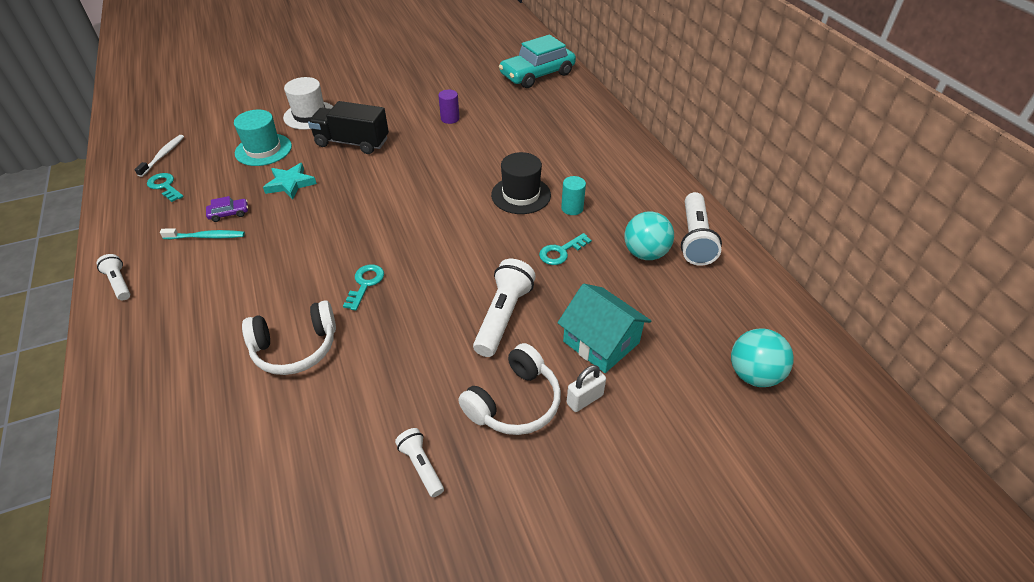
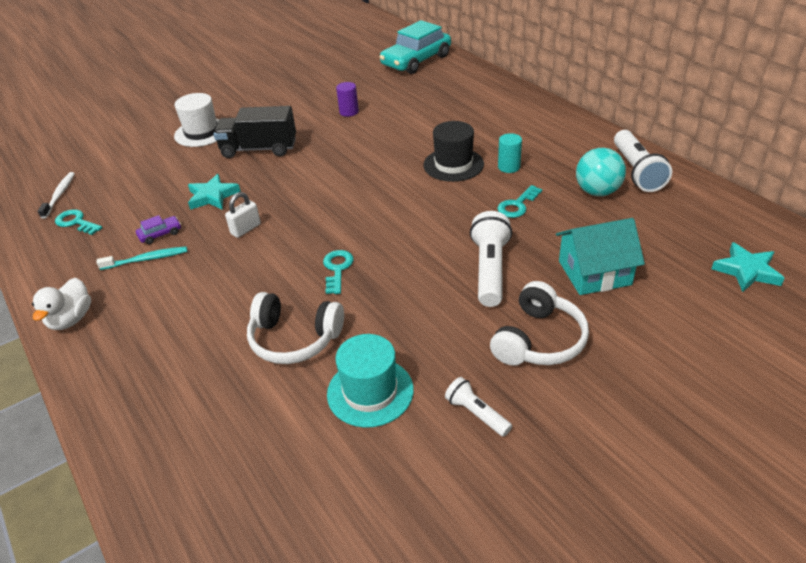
camera: 10 degrees left, 5 degrees down
white flashlight [97,254,130,300] -> white duck [32,278,91,330]
turquoise hat [234,110,292,166] -> turquoise hat moved to [327,334,414,428]
white headphones [242,300,336,375] -> white headphones turned 45 degrees clockwise [247,292,344,364]
turquoise house [557,284,651,373] -> turquoise house turned 45 degrees counterclockwise [556,218,645,295]
white padlock [567,365,606,412] -> white padlock moved to [225,192,261,238]
turquoise ball [731,328,794,387] -> turquoise star [712,242,785,292]

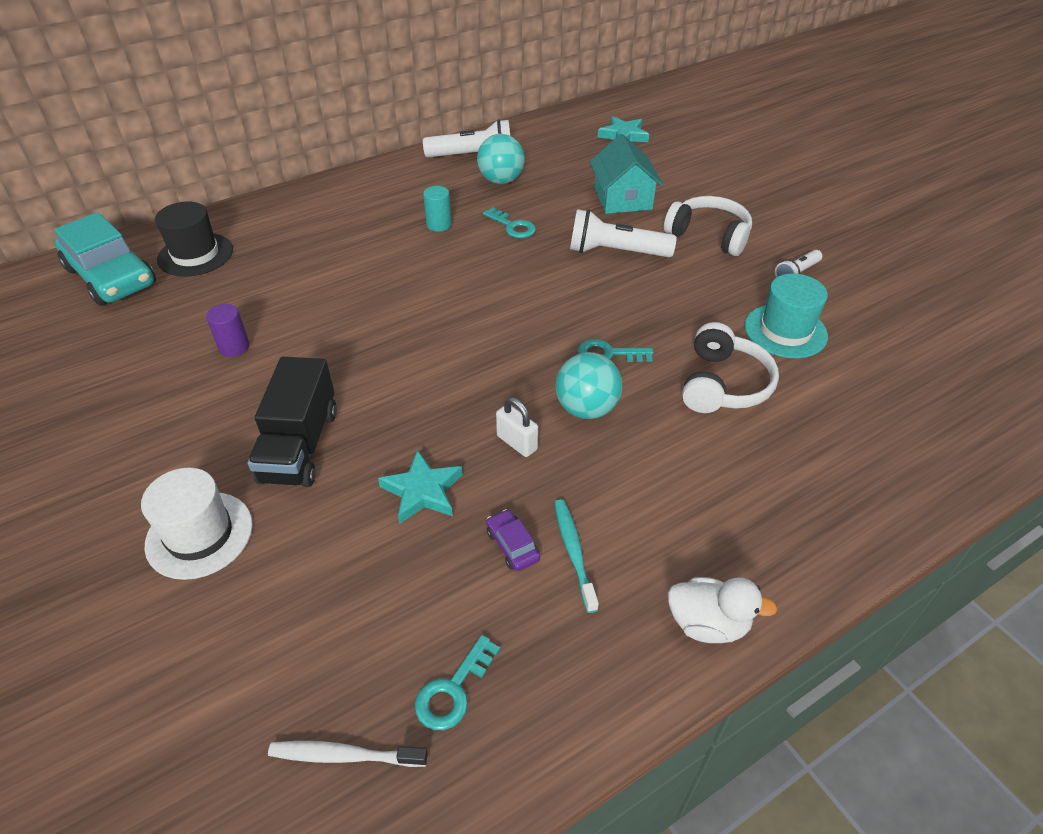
camera: 90 degrees left, 5 degrees up
black hat [423,121,484,182] -> black hat moved to [155,201,233,277]
none -> turquoise ball [555,352,623,419]

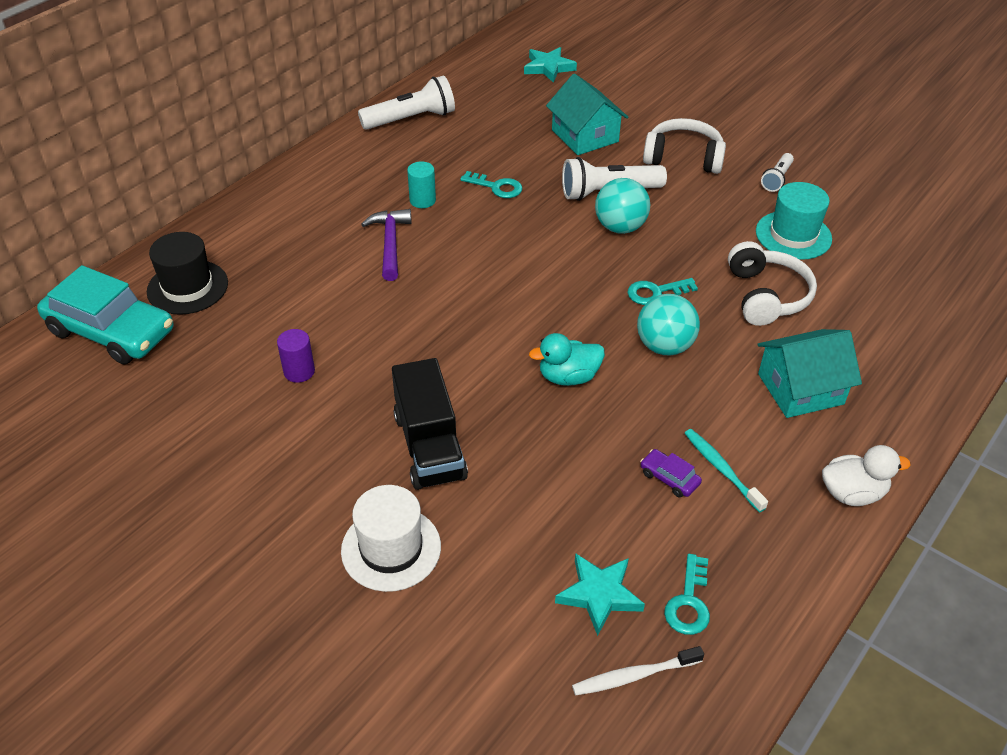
camera: 20 degrees left, 0 degrees up
turquoise star [378,450,463,524] -> turquoise star moved to [555,553,645,636]
turquoise ball [477,134,525,184] -> turquoise ball moved to [595,178,650,234]
white padlock [496,397,538,457] -> none
none -> purple hammer [361,209,411,281]
none -> turquoise duck [529,333,605,386]
none -> turquoise house [757,329,862,418]

